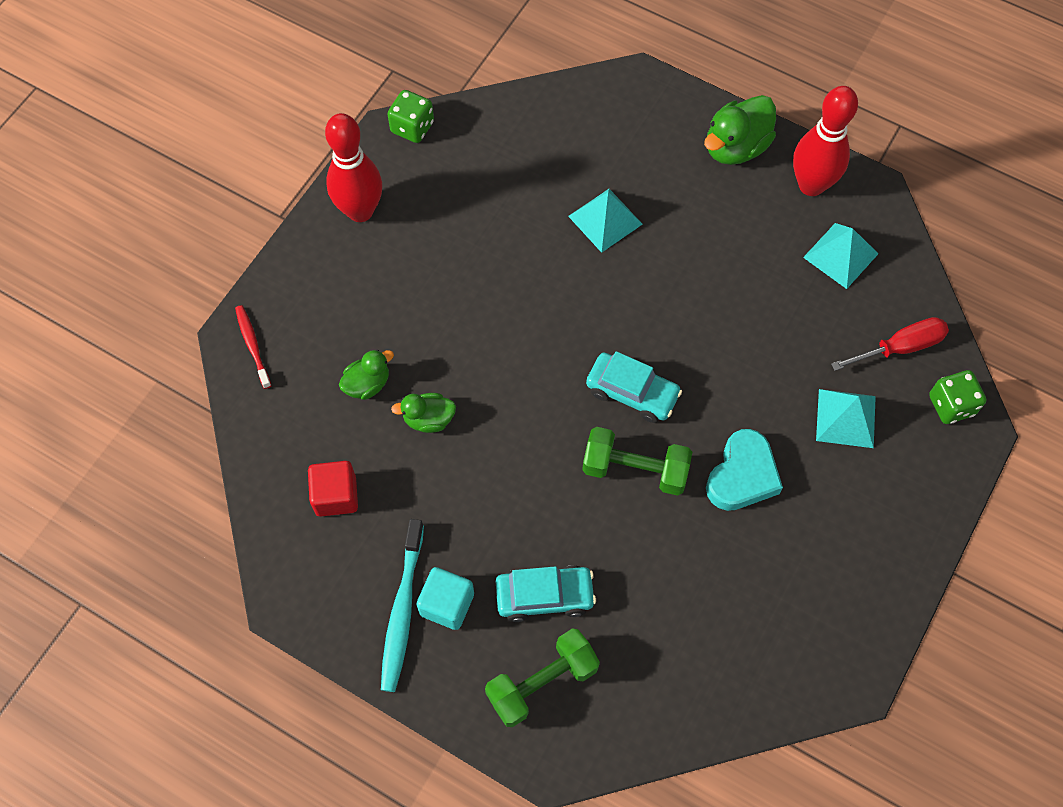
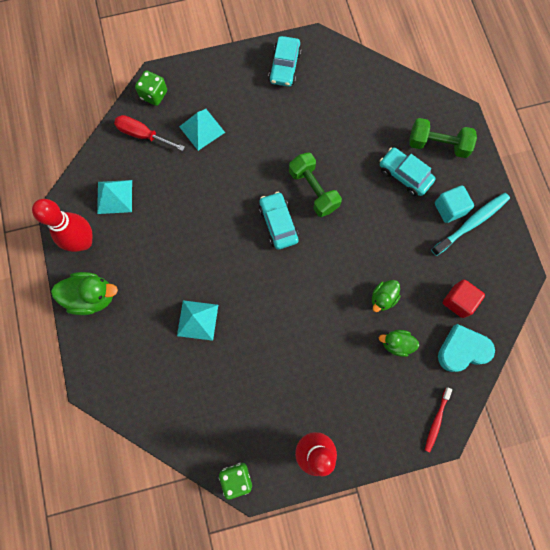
camera: 135 degrees left, 10 degrees up
green duck [391,393,456,433] -> green duck turned 90 degrees clockwise [372,280,401,312]
turquoise heart [706,429,783,511] -> turquoise heart moved to [438,324,495,372]
none -> turquoise car [268,36,302,87]

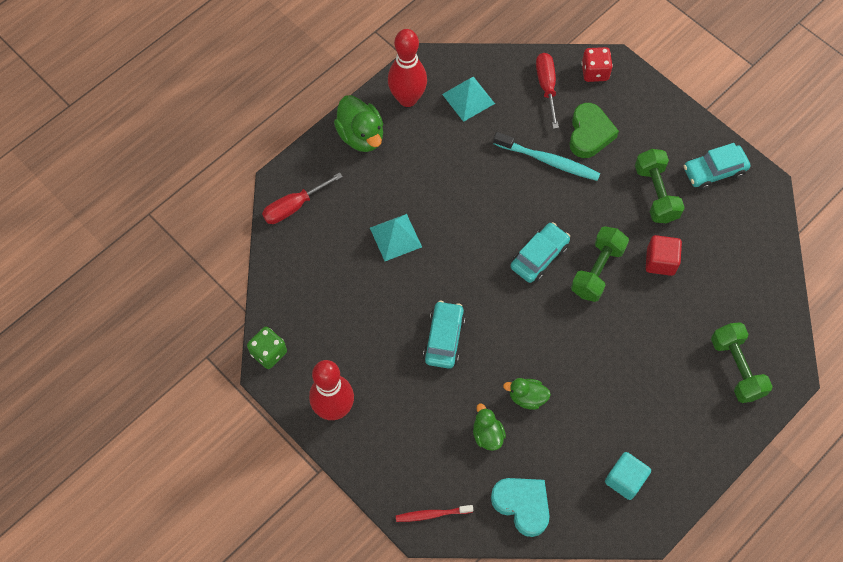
camera: 60 degrees right, 10 degrees down
green dice [135,71,167,106] -> red dice [581,47,613,82]
turquoise pyramid [179,109,225,151] -> green heart [569,103,619,158]
turquoise car [380,147,436,196] -> turquoise car moved to [423,301,465,369]
turquoise toothbrush [431,193,510,256] -> turquoise toothbrush moved to [493,132,600,181]
turquoise cube [435,185,474,223] -> turquoise cube moved to [605,452,651,500]
red cube [443,280,485,318] -> red cube moved to [646,235,682,276]
none -> red screwdriver [262,172,343,224]
none -> green dumbbell [635,149,685,223]

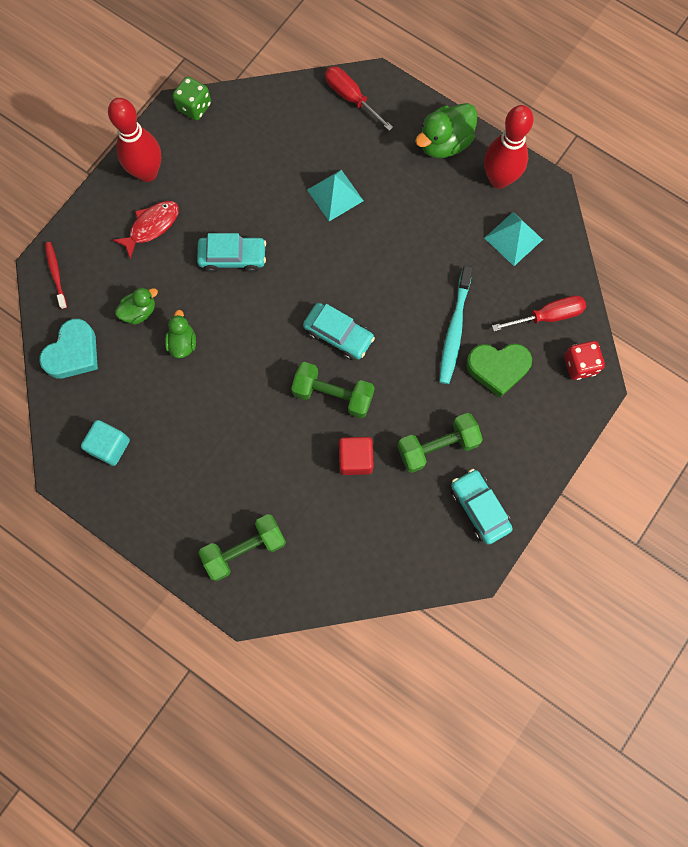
camera: 80 degrees right, 10 degrees up
none -> red fish [113,201,179,259]

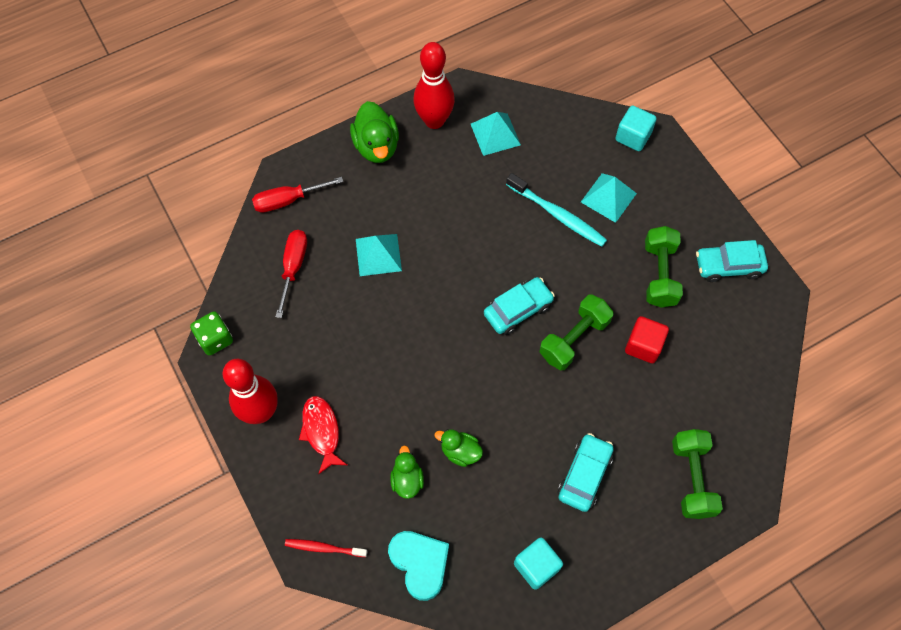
camera: 65 degrees left, 10 degrees down
turquoise car [197,233,266,272] -> turquoise car moved to [558,433,614,512]
green heart [466,344,532,398] -> turquoise pyramid [581,173,637,223]
red screwdriver [492,295,586,331] -> red screwdriver moved to [275,230,307,318]
red dice [564,341,605,380] -> turquoise cube [615,106,657,151]

